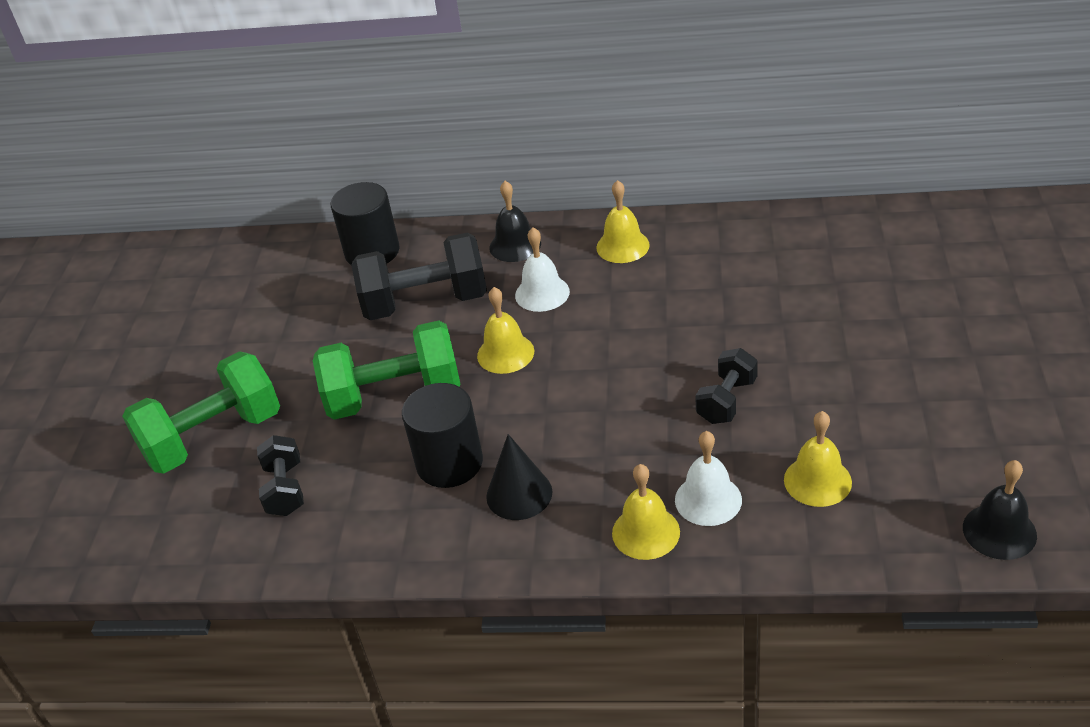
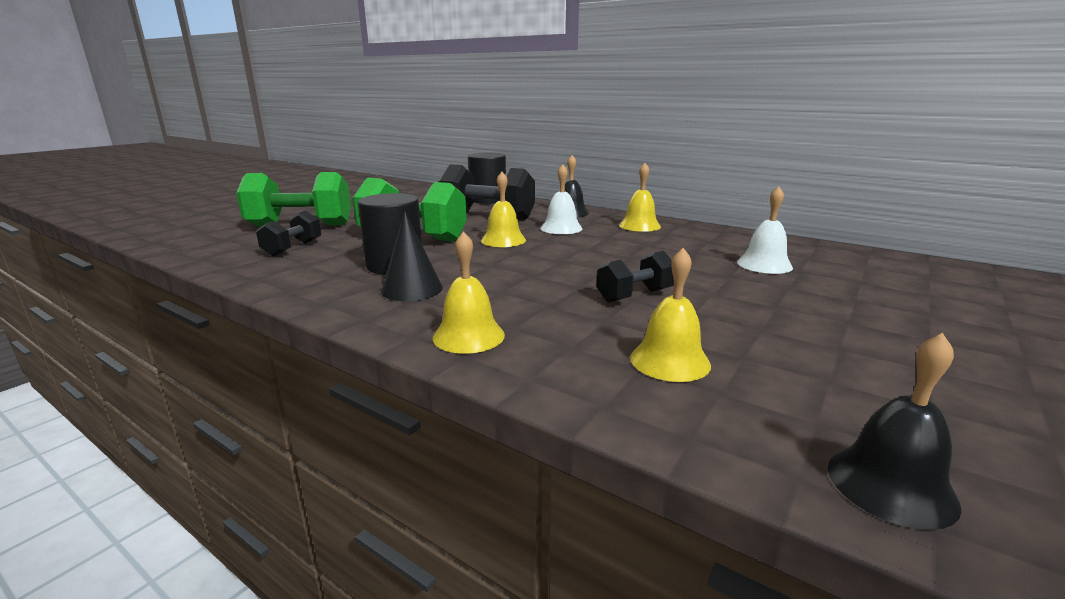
camera: 25 degrees right, 20 degrees down
white bell [675,431,742,526] -> white bell moved to [737,186,793,274]

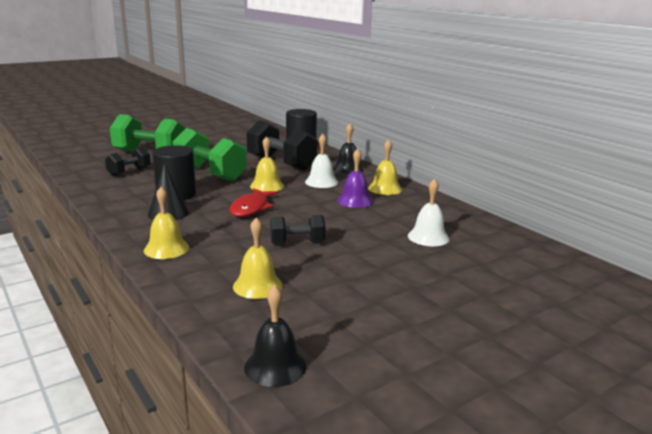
camera: 20 degrees right, 0 degrees up
none -> red fish [230,188,278,217]
none -> purple bell [337,149,373,208]

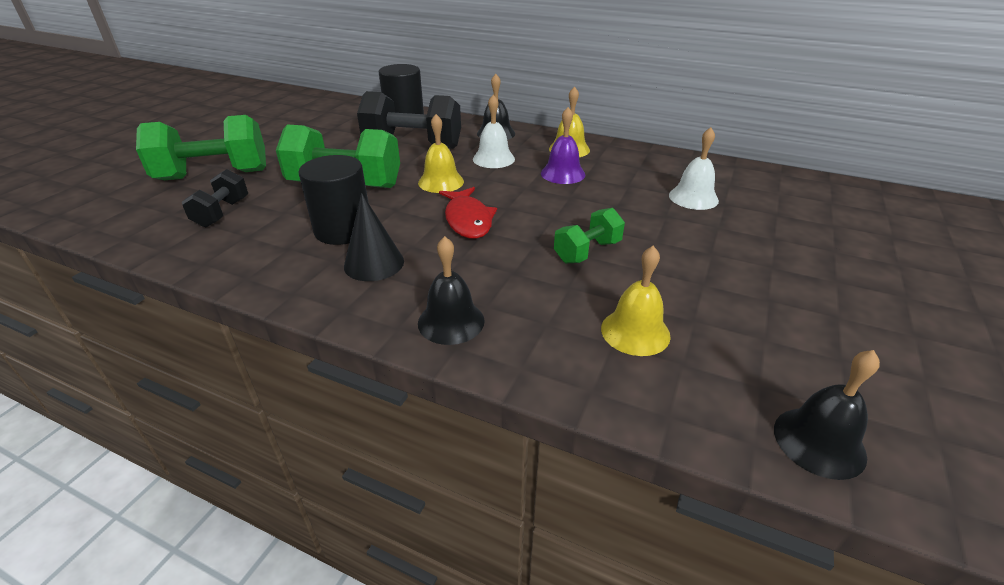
camera: 30 degrees left, 15 degrees up
yellow bell [144,187,189,259] -> black bell [418,236,485,345]
black dumbbell [270,215,325,244] -> green dumbbell [554,208,625,263]

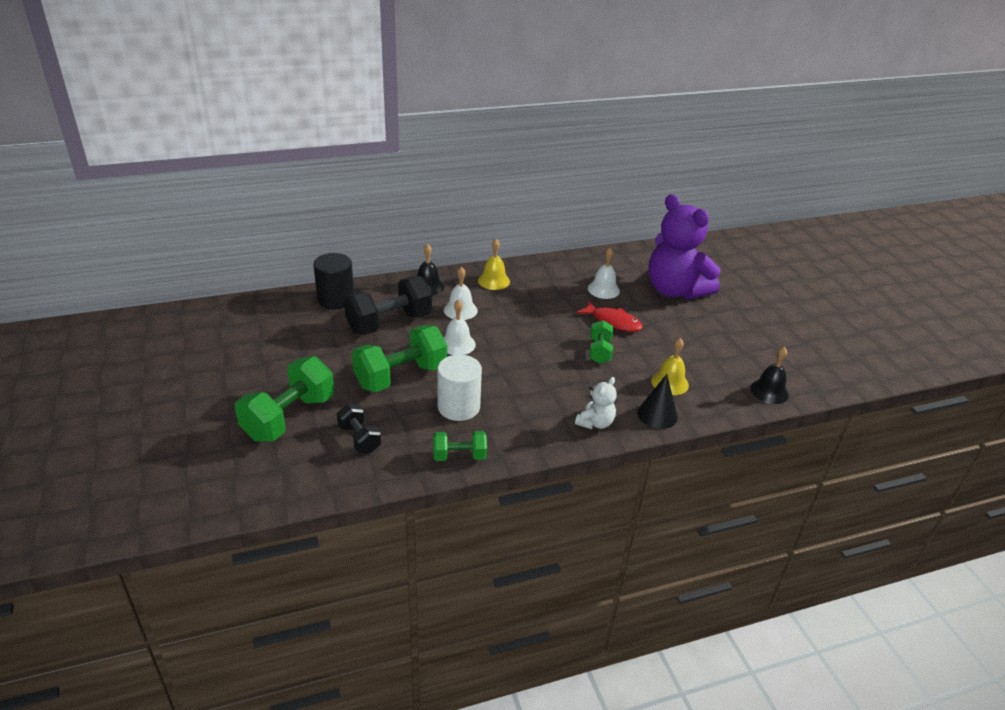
camera: 45 degrees left, 0 degrees up
black cylinder [298,155,368,245] -> white cylinder [437,354,482,421]
black cone [344,193,404,281] -> black cone moved to [637,374,678,429]
yellow bell [418,114,464,193] -> white bell [444,299,476,355]
black bell [418,236,485,345] -> white teddy bear [575,377,617,429]
red fish [439,187,497,239] -> red fish moved to [576,300,643,332]
purple bell [541,107,585,184] -> none
none -> green dumbbell [433,431,487,461]
none -> purple teddy bear [648,194,720,299]

